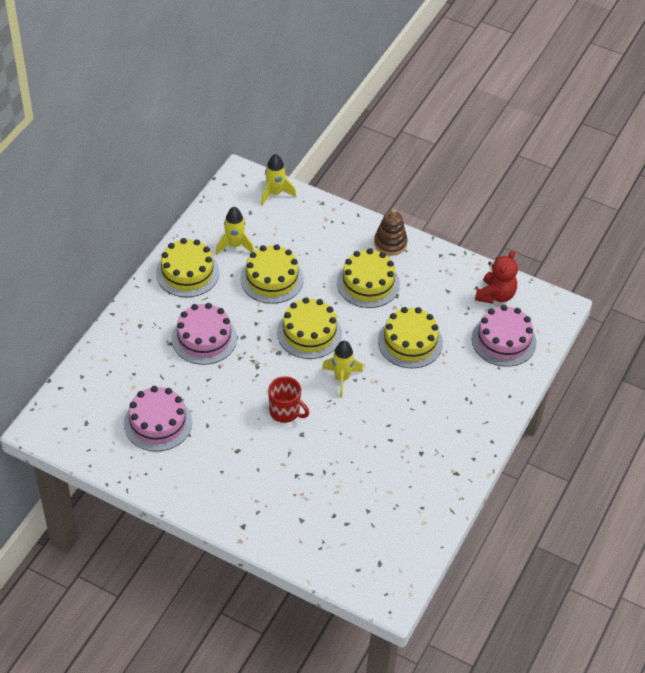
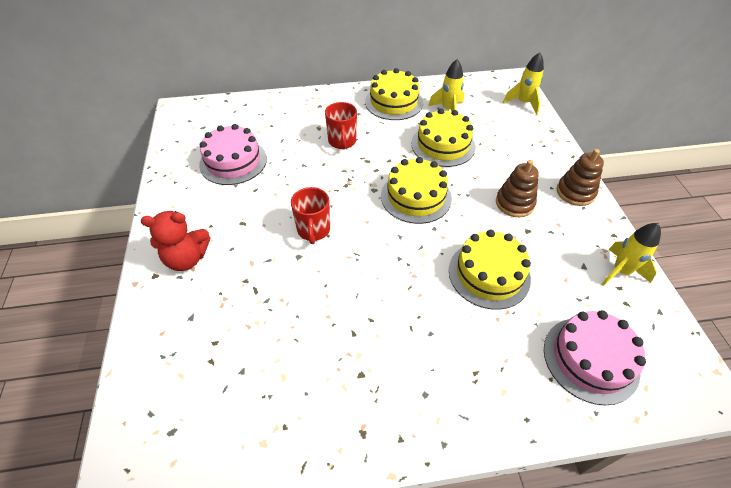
camera: 55 degrees right, 0 degrees up
pink cake [172,303,237,365] -> red mug [325,102,357,149]
yellow rocket [322,341,363,398] -> yellow rocket moved to [602,223,661,286]
yellow cake [337,248,400,308] -> brown stacking toy [496,160,539,217]
red teddy bear [475,250,518,304] -> red teddy bear moved to [141,211,210,271]

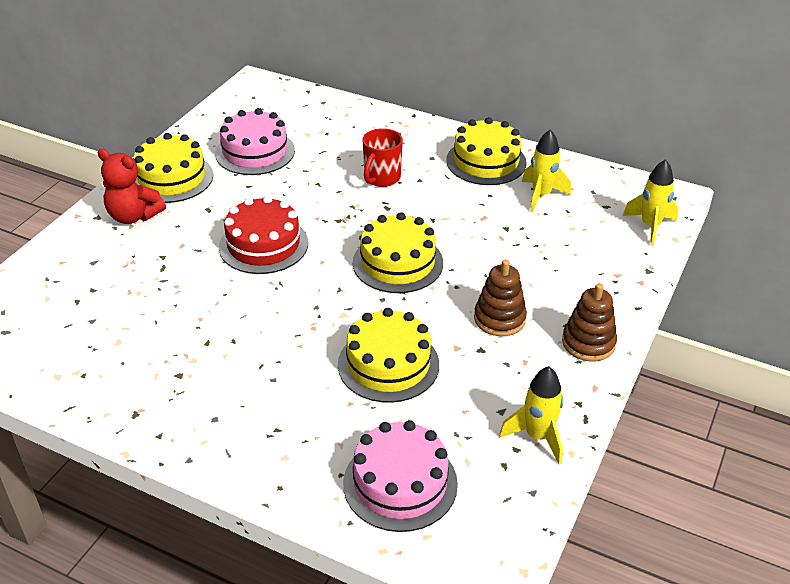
camera: 35 degrees right, 10 degrees down
red mug [291,187,330,244] -> red cake [219,196,308,274]
yellow cake [411,108,476,167] -> yellow cake moved to [134,133,213,203]

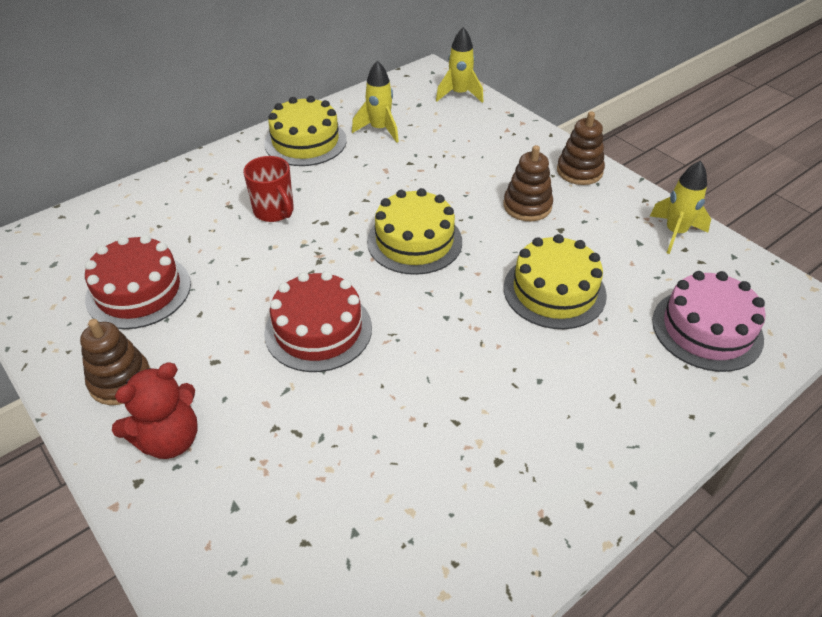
camera: 65 degrees left, 5 degrees up
yellow cake [134,133,213,203] -> brown stacking toy [80,319,150,405]
pink cake [215,108,295,175] -> red cake [85,235,191,329]

